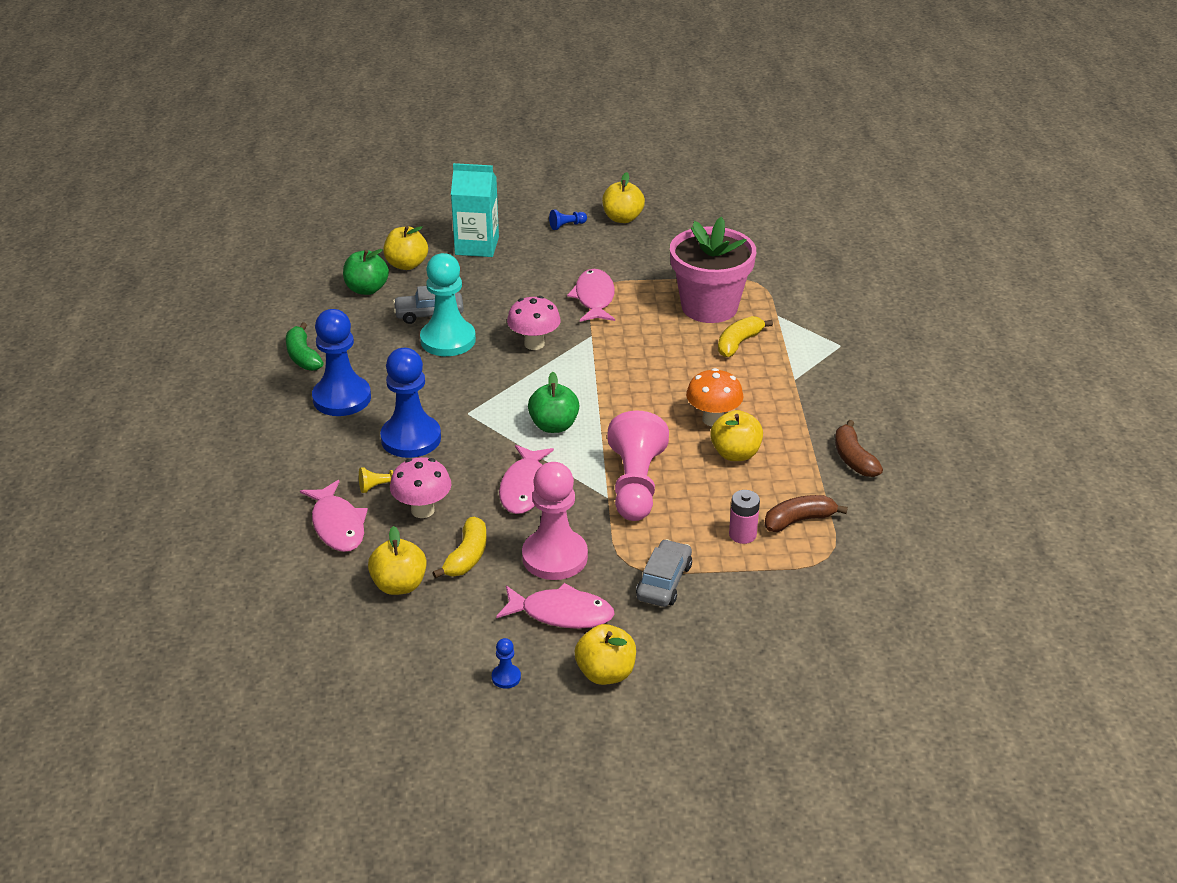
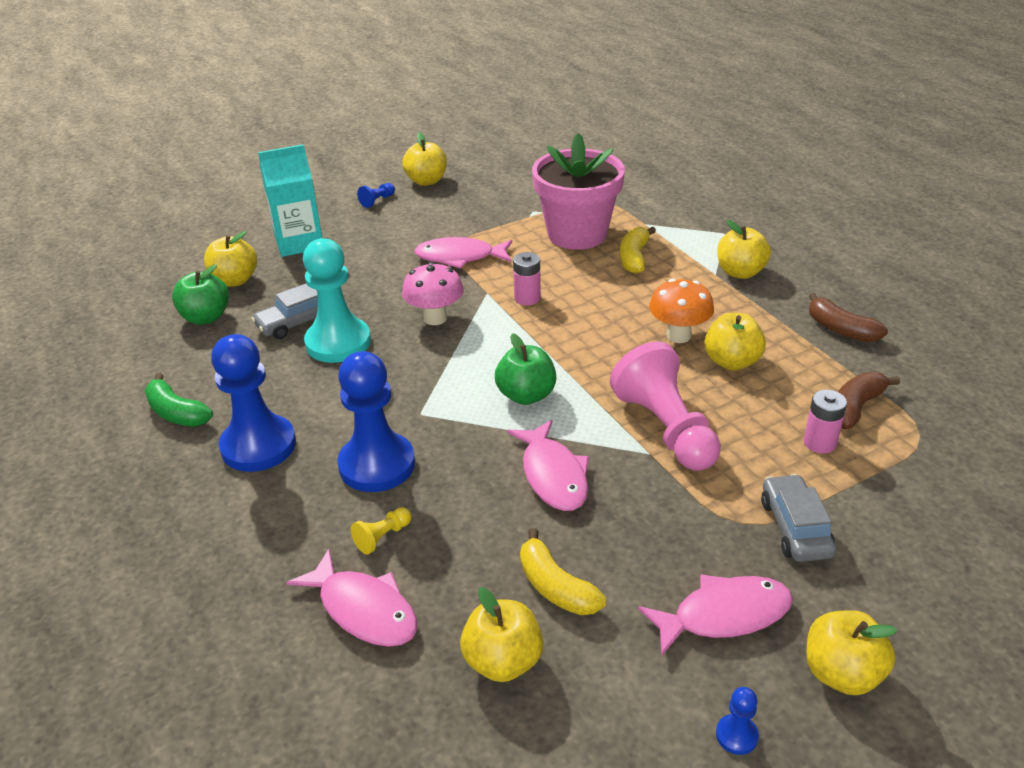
camera: 25 degrees left, 0 degrees up
pink mushroom [390,457,451,518] -> none
yellow banana [432,517,487,579] -> yellow banana turned 150 degrees clockwise [520,528,606,615]
pink pawn [522,462,588,580] -> none
pink fish [567,269,615,322] -> pink fish turned 60 degrees counterclockwise [414,237,512,268]
none -> pink battery [513,252,541,305]
none -> yellow apple [717,220,771,279]

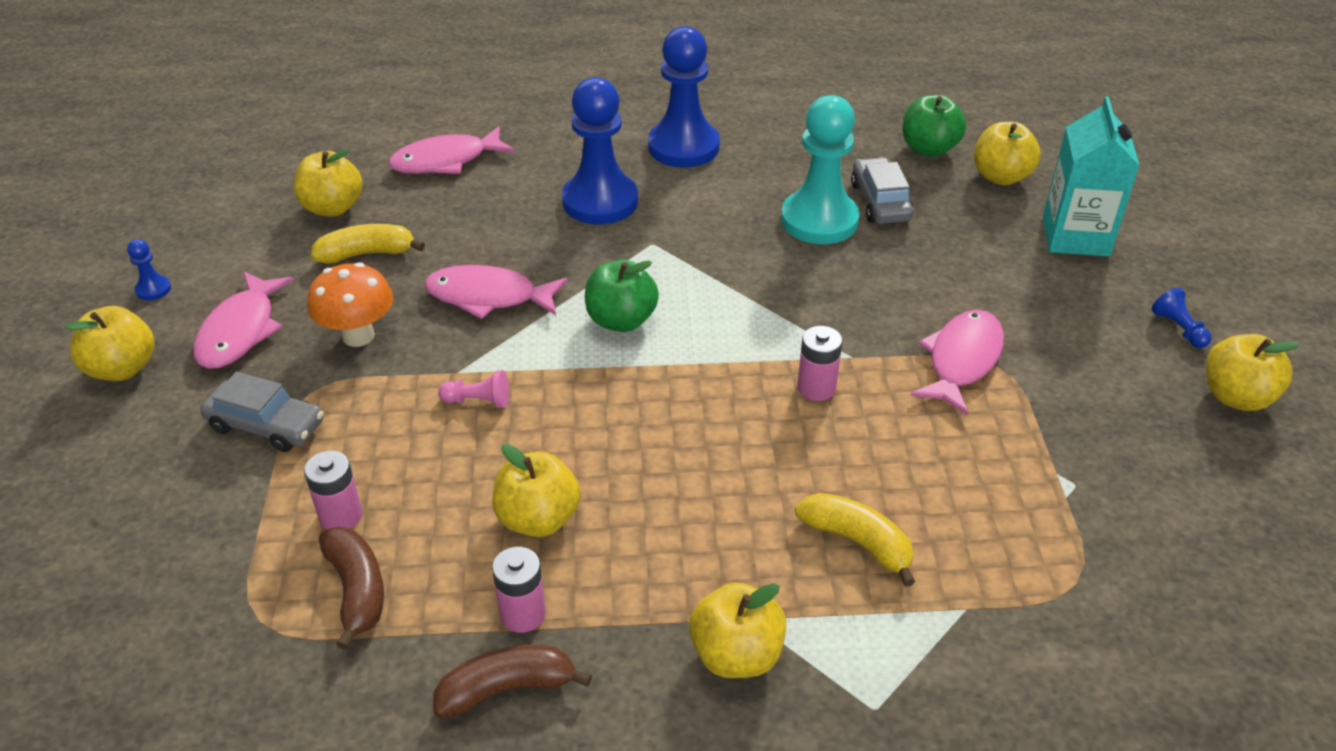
camera: 115 degrees right, 5 degrees up
green banana [145,373,213,427] -> none
yellow pawn [351,507,412,555] -> none
pink mushroom [402,262,464,325] -> none
pink flower pot [532,133,625,250] -> none
pink pawn [610,341,721,471] -> pink pawn [438,370,509,408], size x0.41
orange mushroom [649,279,714,343] -> orange mushroom moved to [307,262,393,347]
none -> pink battery [492,547,546,633]

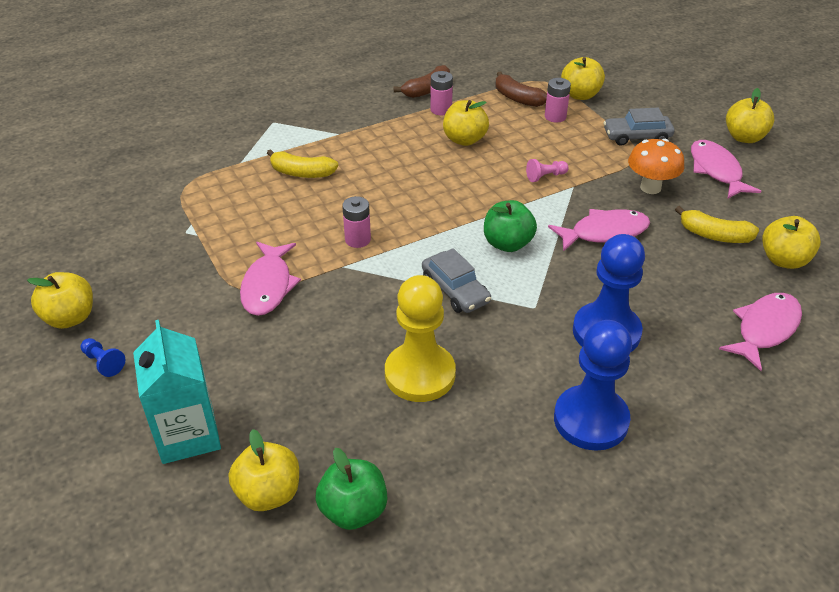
camera: 155 degrees right, 0 degrees up
blue pawn [127,239,171,301] -> none
yellow banana [311,224,425,264] -> yellow banana turned 60 degrees clockwise [675,206,759,243]
yellow apple [689,582,786,678] -> yellow apple moved to [561,57,605,100]
turquoise pawn [781,95,860,244] -> yellow pawn [385,275,456,402]
grey car [851,157,914,224] -> grey car moved to [422,248,491,313]

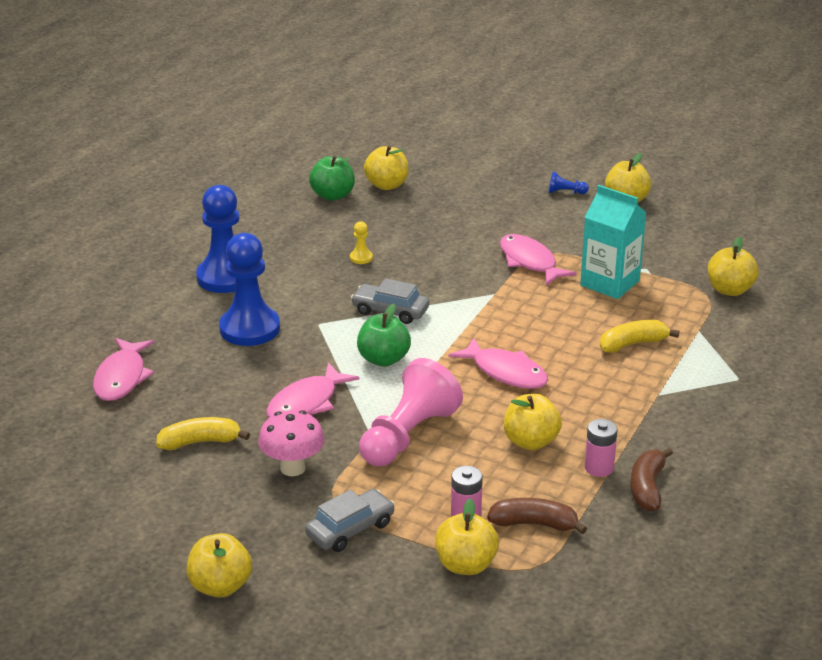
camera: 145 degrees right, 10 degrees down
turquoise carton [133,320,221,464] -> turquoise carton moved to [580,185,646,299]
pink battery [342,196,371,248] -> none
yellow pawn [385,275,456,402] -> yellow pawn [350,221,373,264], size x0.41
pink pawn [526,159,569,182] -> pink pawn [359,358,463,466], size x2.45
orange mushroom [628,139,684,194] -> pink mushroom [258,410,325,476]
pink fish [691,140,761,199] -> pink fish moved to [449,337,548,389]
yellow apple [762,216,821,269] -> yellow apple moved to [708,237,759,296]

